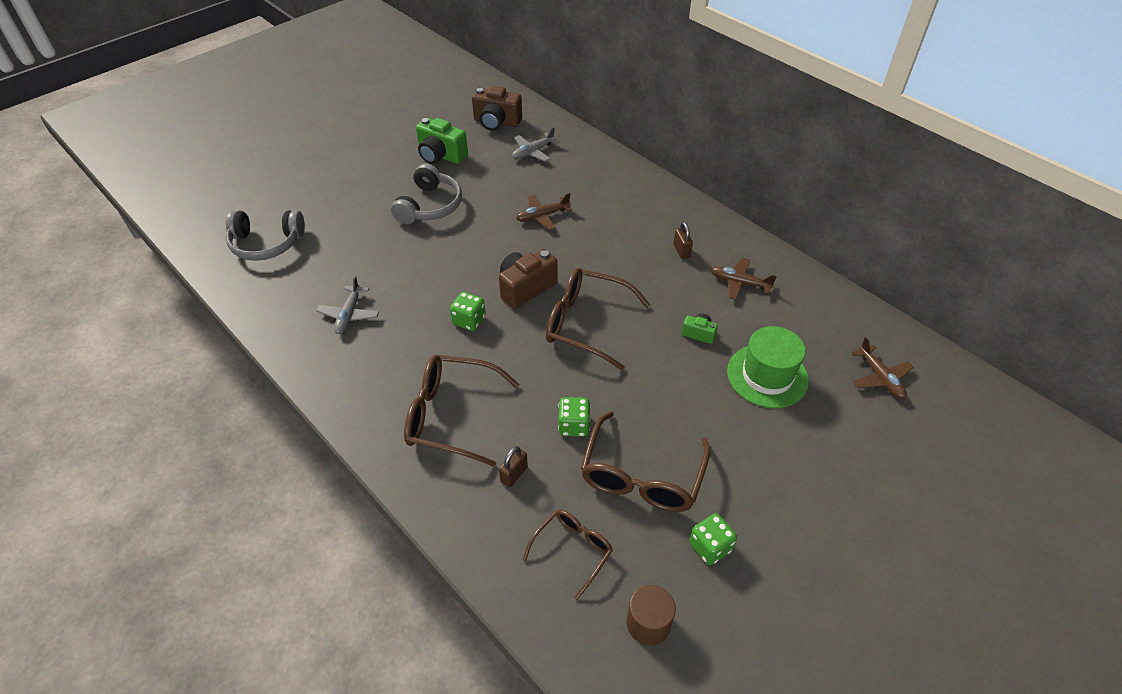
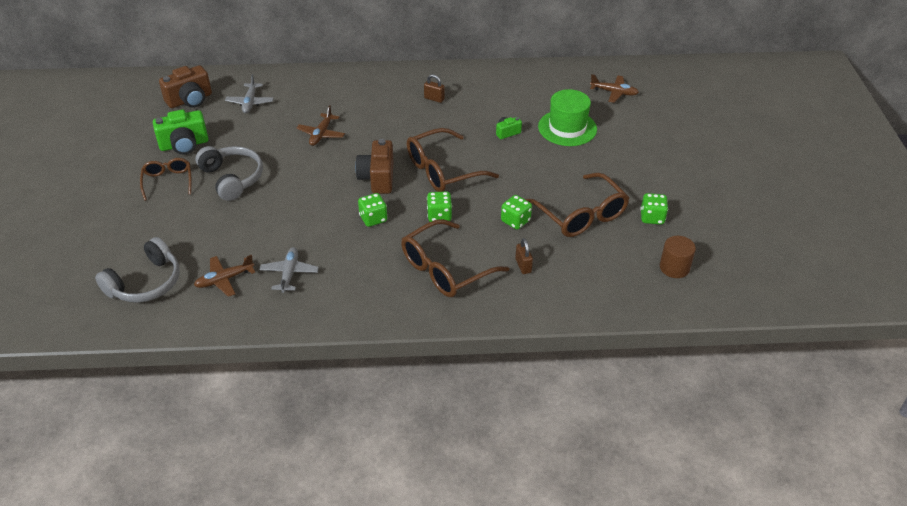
camera: 50 degrees left, 5 degrees down
grey plane [316,276,379,334] -> grey plane turned 135 degrees counterclockwise [259,247,319,293]
brown glasses [522,510,613,600] -> brown glasses moved to [140,158,192,201]
brown plane [711,258,777,300] -> brown plane moved to [194,255,255,297]
none -> green dice [427,191,452,222]

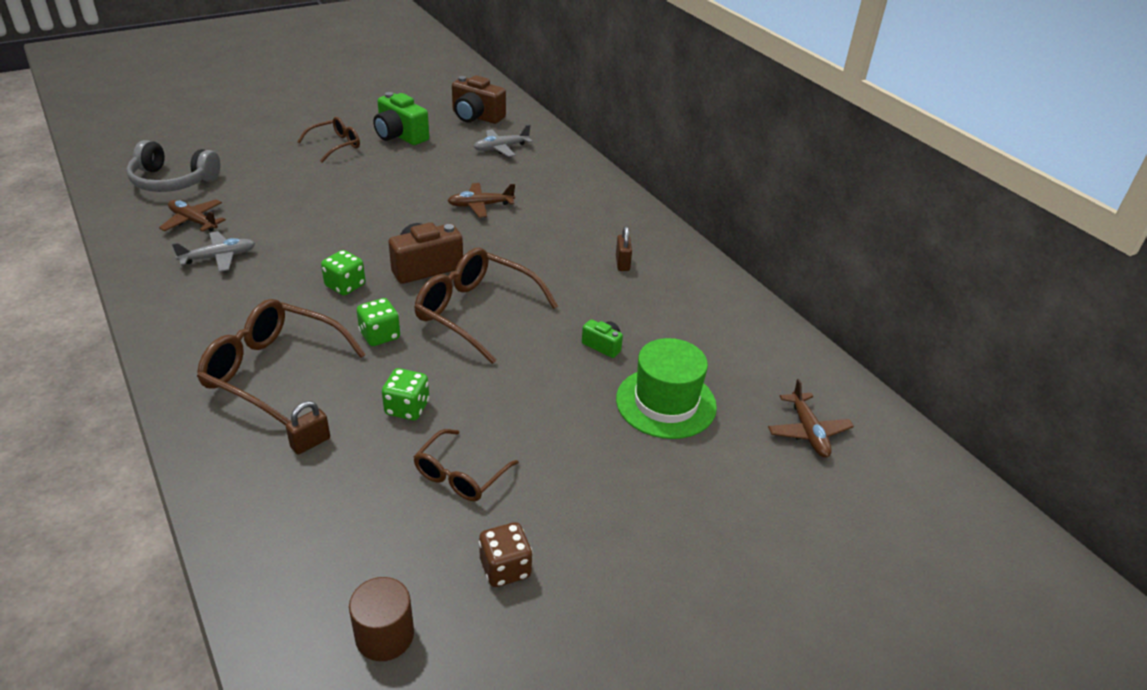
camera: 60 degrees right, 5 degrees down
grey headphones [195,146,263,201] -> none
brown glasses [525,172,629,237] -> brown glasses [413,429,519,501], size x0.59
green dice [641,193,668,225] -> brown dice [479,522,532,587]

